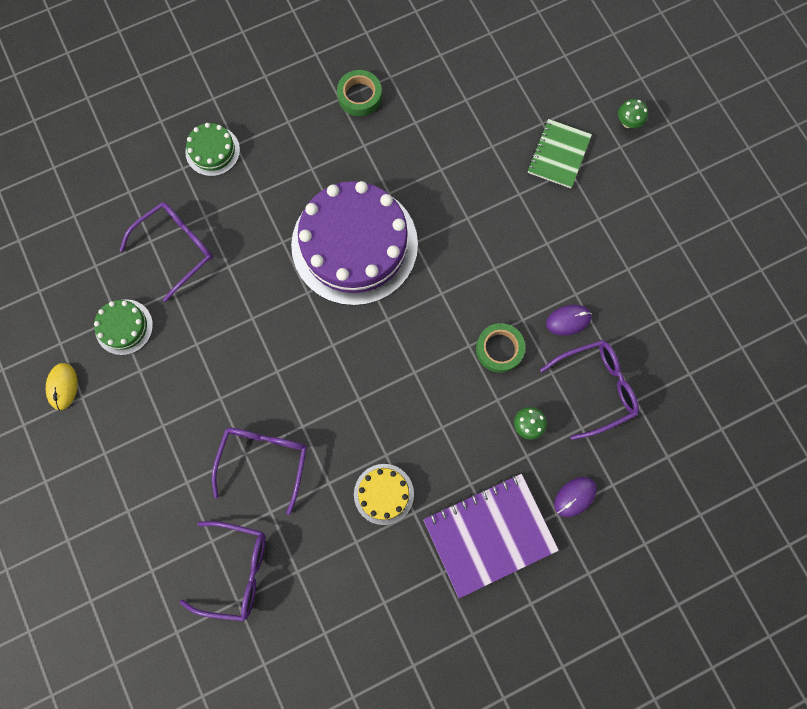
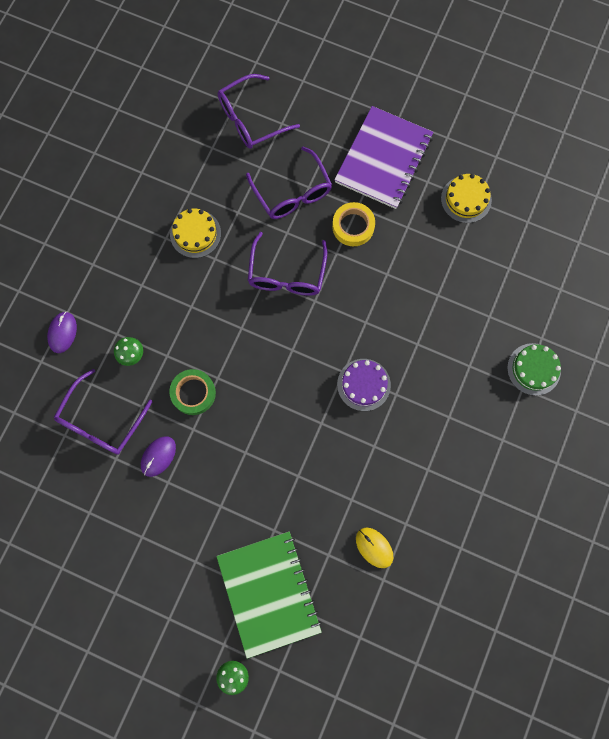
camera: 140 degrees right, 0 degrees up
yellow mouse [46,363,78,410] -> yellow mouse moved to [356,527,393,568]
green cake [94,299,153,355] -> yellow cake [441,174,492,223]
purple glasses [119,202,213,302] -> purple glasses moved to [248,232,327,296]
purple cake [291,181,418,306] -> purple cake [337,359,391,411], size x0.44
green tape [337,70,382,116] -> none
purple notebook [423,474,559,598] -> purple notebook moved to [334,106,434,209]
green notebook [528,119,592,188] -> green notebook [216,532,322,659], size x1.59
none -> yellow tape [332,202,375,246]

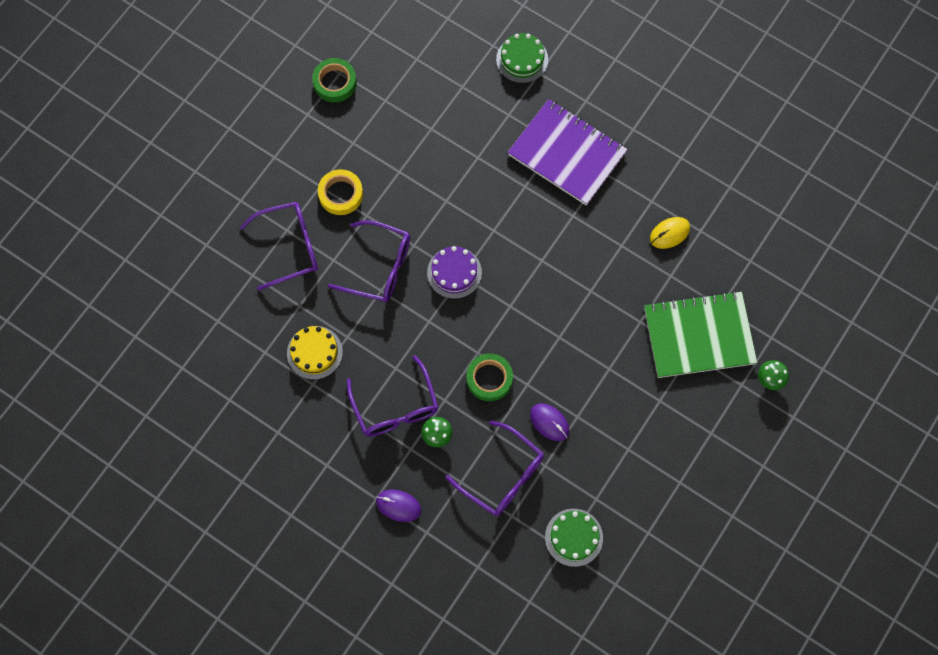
camera: 80 degrees left, 5 degrees down
purple glasses [218,74,300,149] -> purple glasses moved to [347,355,438,437]
purple notebook [334,106,434,209] -> purple notebook moved to [508,99,628,205]
purple cake [337,359,391,411] -> purple cake moved to [427,246,482,299]
yellow cake [441,174,492,223] -> green tape [312,58,357,102]
none -> green cake [545,509,603,567]

